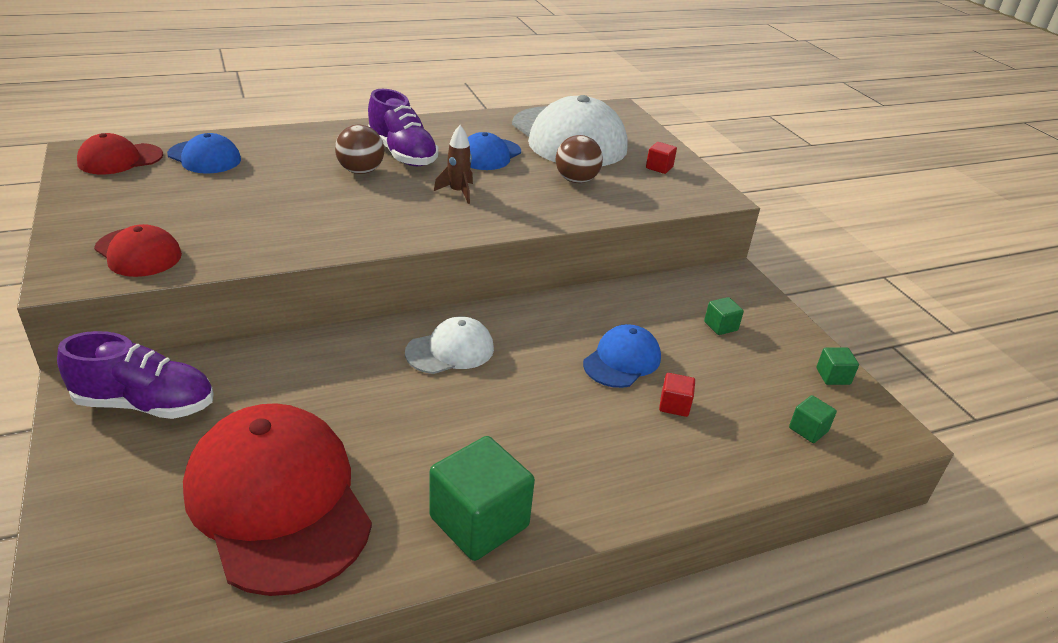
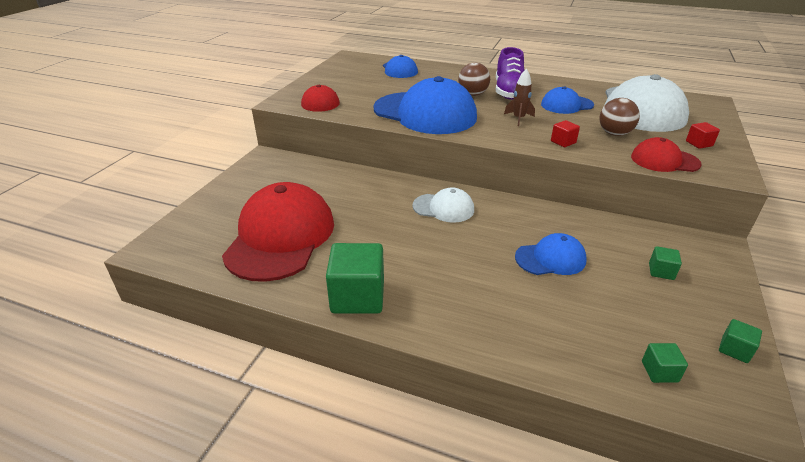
camera: 45 degrees right, 0 degrees up
purple shoe [57,331,213,419] -> none
red cap [77,133,163,174] -> red cap moved to [631,137,702,172]
red cube [659,373,695,417] -> red cube moved to [551,120,580,147]
none -> blue cap [373,76,477,134]

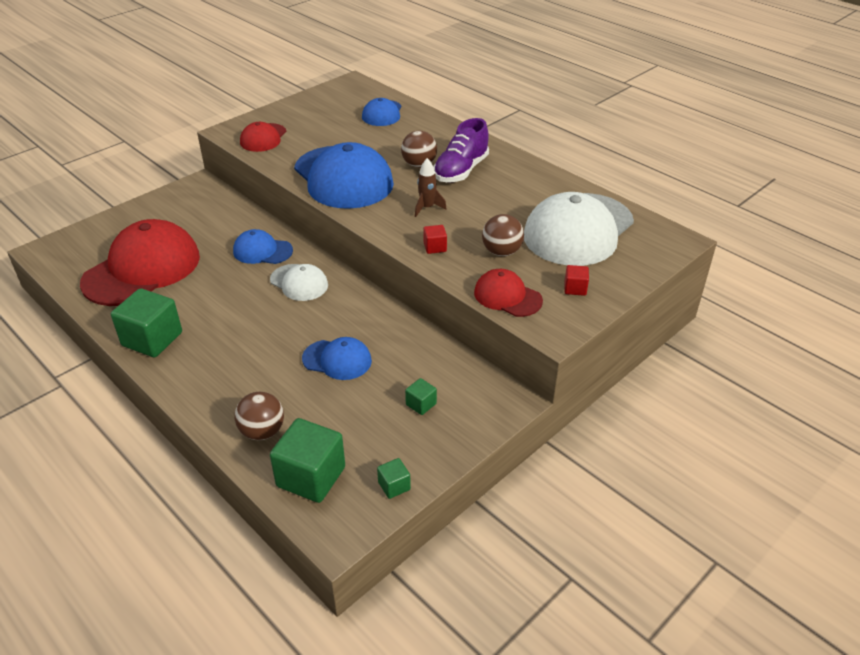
camera: 25 degrees right, 5 degrees up
blue cap [541,87,594,114] -> blue cap moved to [233,229,293,264]
green cube [642,343,688,383] -> green cube [270,418,345,503], size x2.11
none -> brown ball [234,392,284,440]

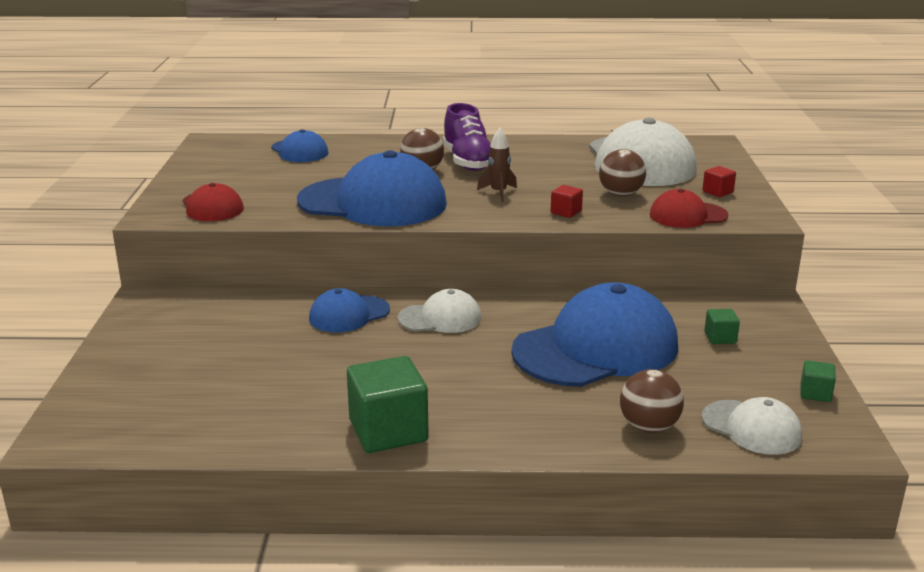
camera: 45 degrees left, 15 degrees down
red cap [80,219,200,306] -> none
green cube [270,418,345,503] -> white cap [702,397,802,455]
blue cap [302,337,372,380] -> blue cap [511,282,678,387], size x1.98

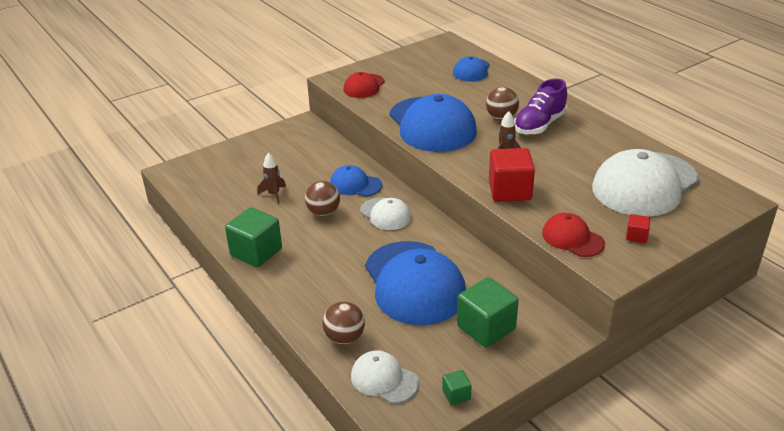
camera: 55 degrees right, 10 degrees up
blue cap [511,282,678,387] -> blue cap turned 45 degrees clockwise [365,241,466,325]
red cube [551,185,583,218] -> red cube [489,148,535,201], size x2.11
brown ball [599,149,646,196] -> brown ball moved to [305,181,340,216]
white cap [702,397,802,455] -> white cap turned 120 degrees clockwise [351,350,419,403]
green cube [704,309,740,344] -> green cube [457,277,519,348], size x2.11
none -> brown rocket [257,153,286,204]

